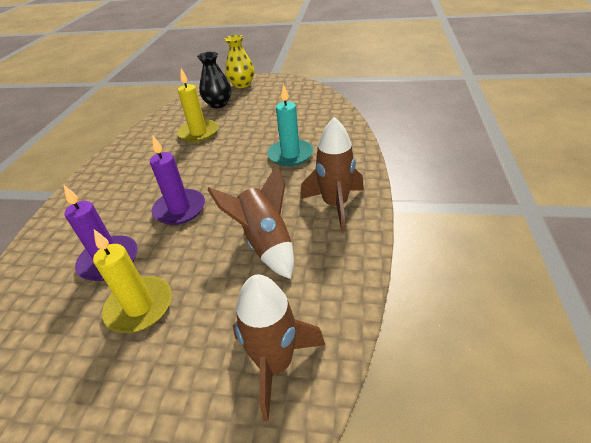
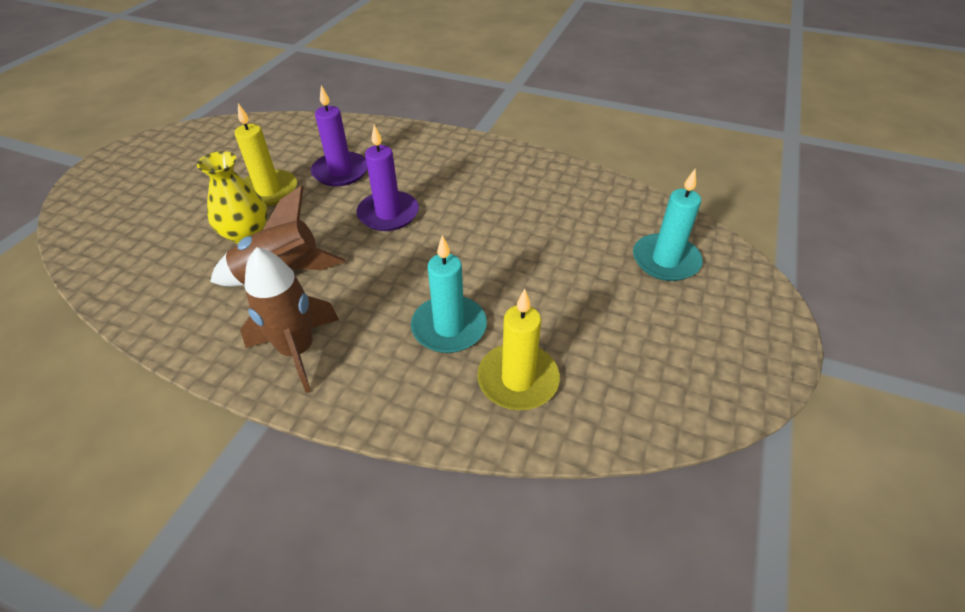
camera: 100 degrees right, 5 degrees up
yellow candle [177,69,218,143] -> yellow candle moved to [477,289,560,410]
black vase [197,52,232,108] -> turquoise candle [633,169,703,281]
yellow vase [224,35,255,88] -> yellow vase moved to [197,151,268,244]
brown rocket [233,275,325,422] -> none

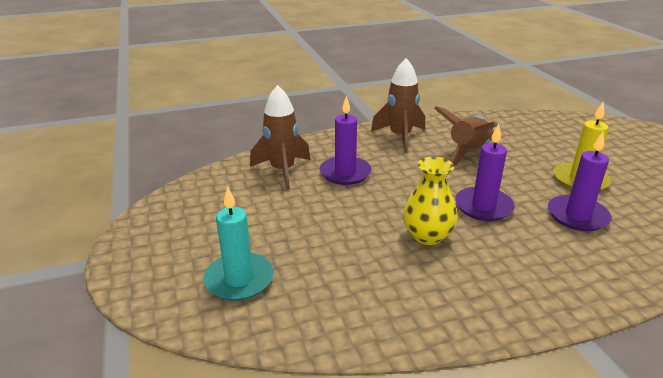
camera: 140 degrees right, 15 degrees down
yellow vase [197,151,268,244] -> yellow vase moved to [403,157,458,245]
turquoise candle [411,235,487,353] -> purple candle [320,96,372,185]
yellow candle [477,289,560,410] -> brown rocket [250,85,311,190]

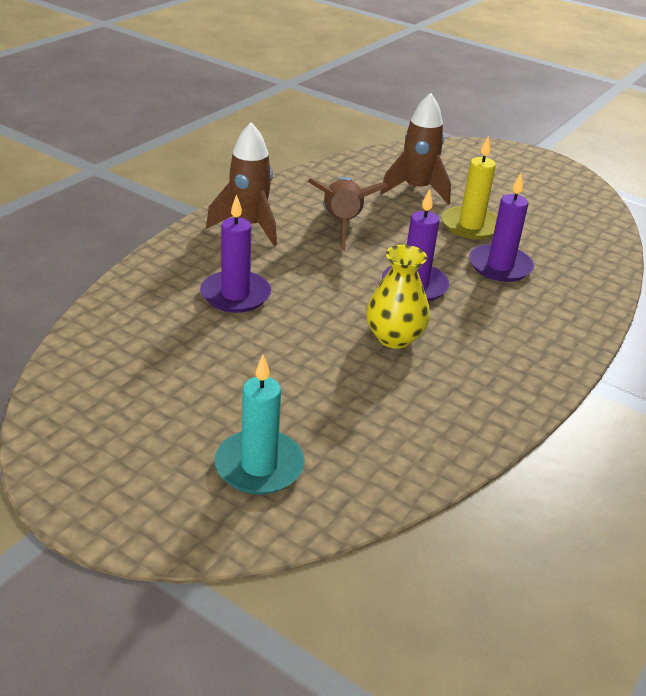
camera: 40 degrees left, 5 degrees up
brown rocket [250,85,311,190] -> brown rocket moved to [380,93,451,204]

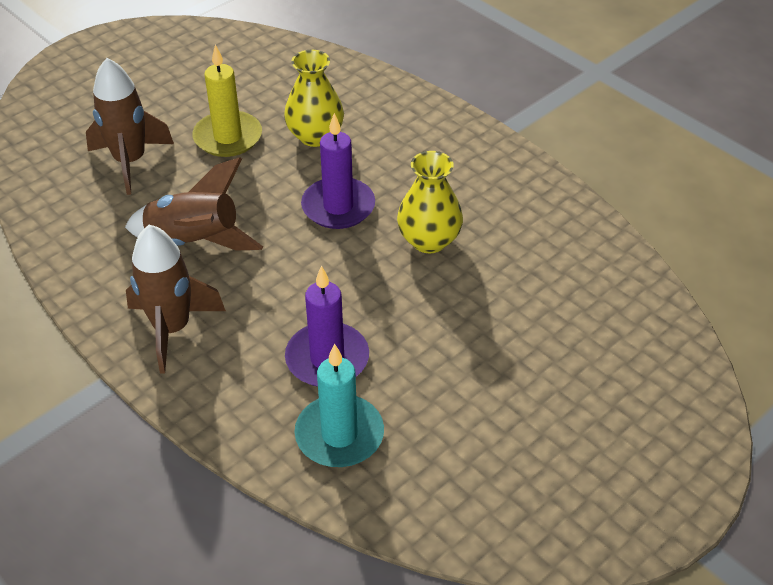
camera: 75 degrees left, 10 degrees up
turquoise candle [214,355,305,495] -> turquoise candle moved to [294,343,384,467]
purple candle [469,173,534,282] -> yellow vase [284,50,344,147]

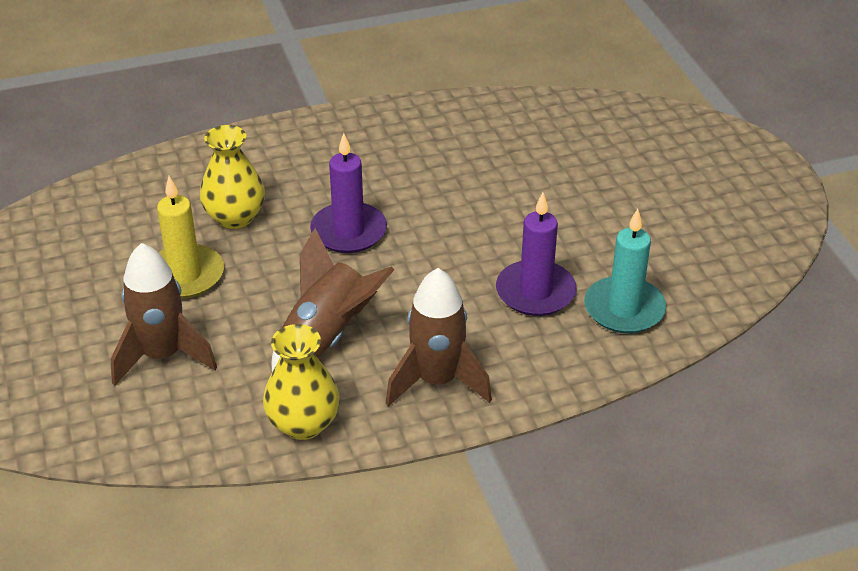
camera: 65 degrees left, 5 degrees down
yellow vase [397,151,463,253] -> yellow vase moved to [263,324,340,440]

